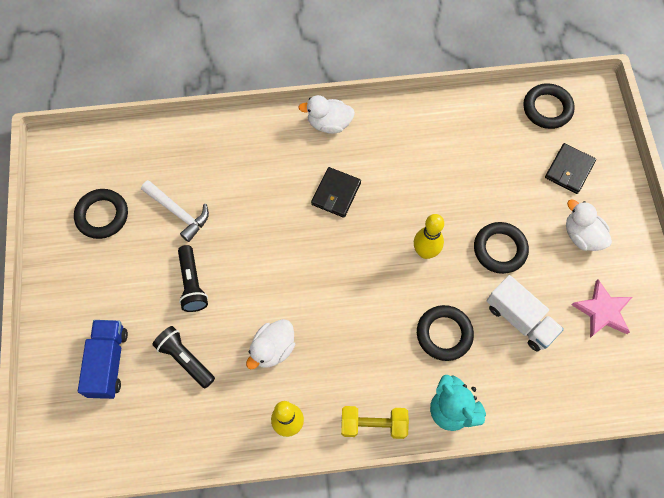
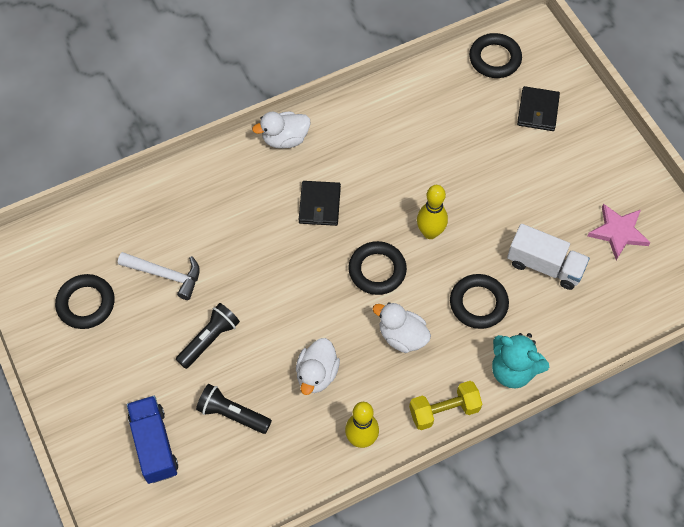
camera: 20 degrees left, 5 degrees down
black flashlight [178,245,208,312] -> black flashlight turned 105 degrees counterclockwise [176,303,240,369]
black ring [474,222,529,274] -> black ring moved to [348,241,407,295]
white duck [566,199,612,251] -> white duck moved to [373,302,431,353]

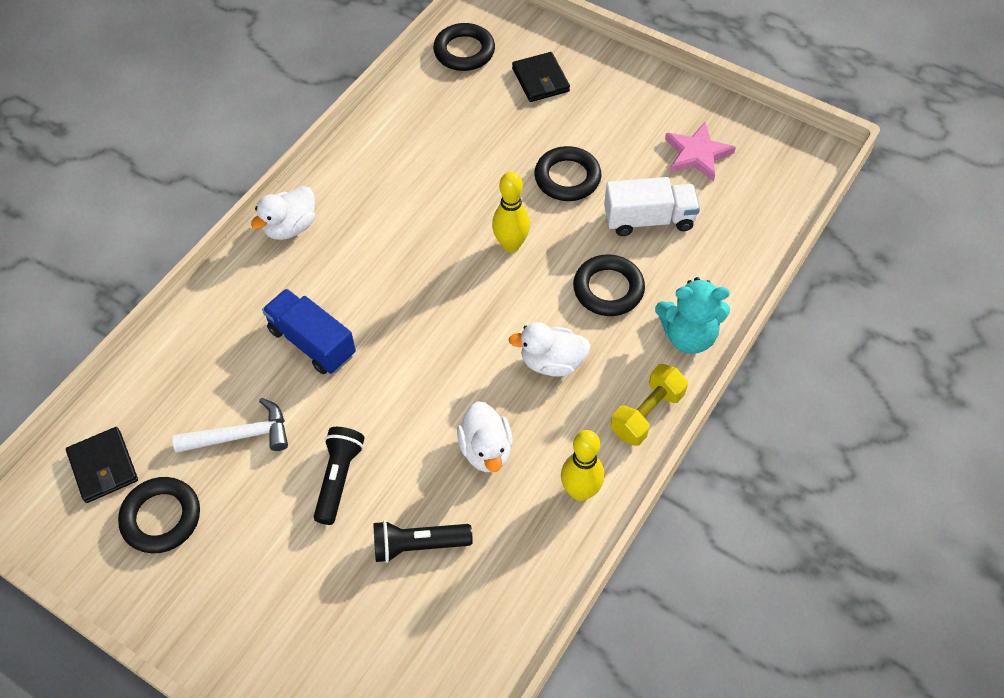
camera: 30 degrees left, 5 degrees down
blue truck [127,396,178,484] -> blue truck moved to [262,289,356,374]
black wallet [299,181,341,226] -> black wallet moved to [66,427,138,503]
black ring [348,241,407,295] -> black ring moved to [534,146,601,201]

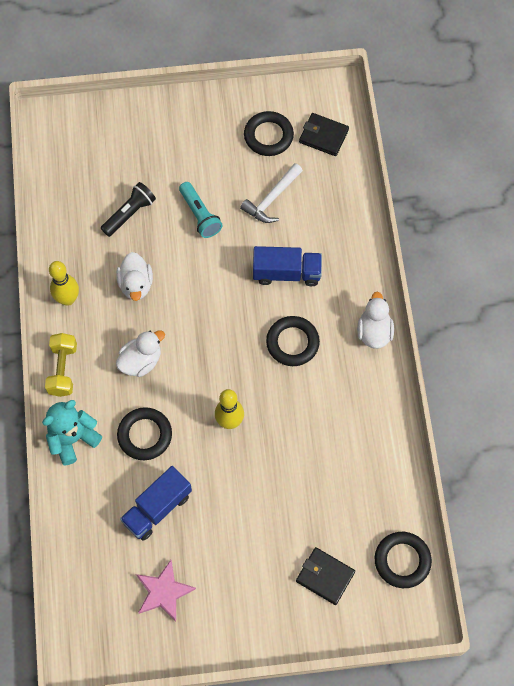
camera: 140 degrees right, 10 degrees up
black flashlight [314,427,365,525] -> turquoise flashlight [179,182,223,238]
white duck [457,401,513,472] -> white duck turned 135 degrees counterclockwise [116,252,153,301]
black ring [534,146,601,201] -> black ring moved to [266,316,320,366]
white truck [604,177,700,236] -> blue truck [120,466,192,541]

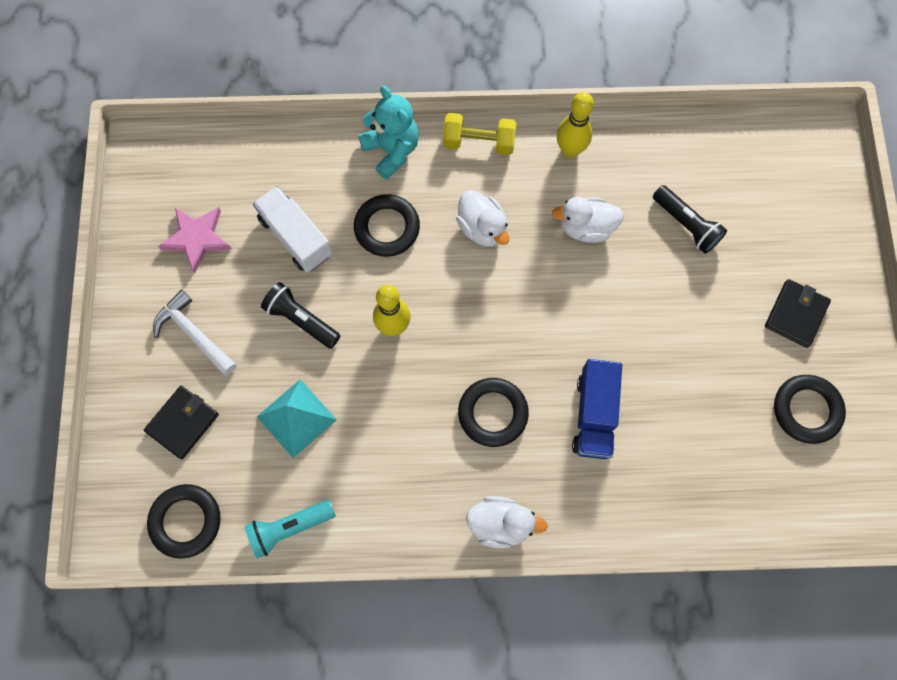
camera: 95 degrees right, 5 degrees up
blue truck [120,466,192,541] -> white truck [253,186,332,273]
turquoise flashlight [179,182,223,238] -> turquoise flashlight moved to [245,500,336,558]
white hammer [240,163,303,223] -> white hammer moved to [153,289,236,376]
black wallet [299,113,349,156] -> black wallet moved to [765,279,831,348]
none -> turquoise pyramid [257,379,337,458]
none -> black flashlight [261,282,341,349]

